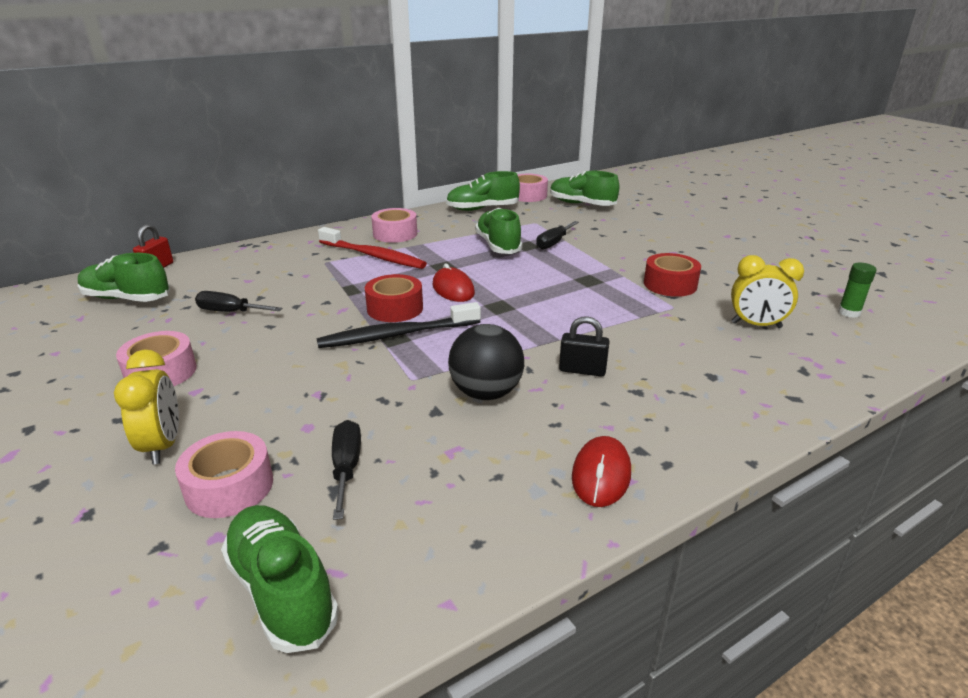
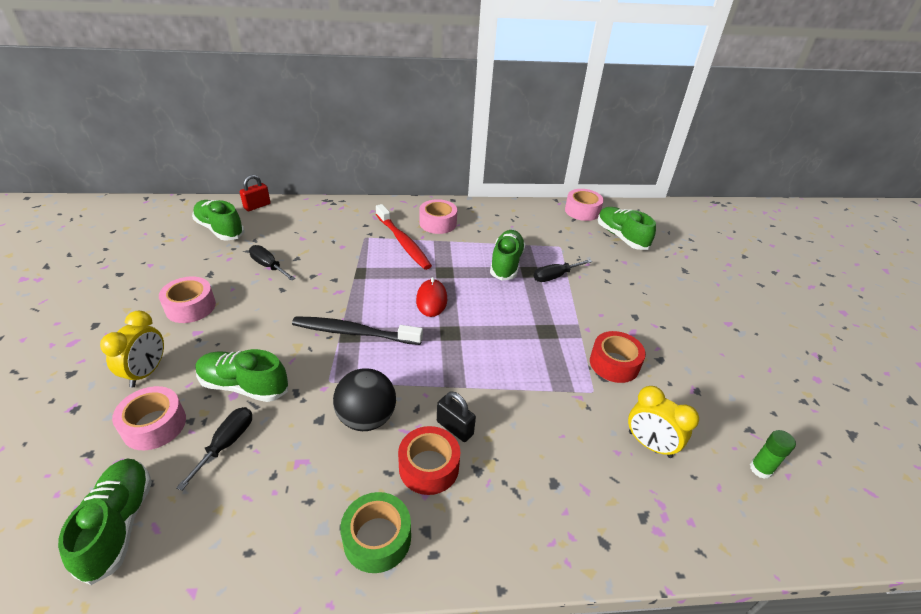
camera: 25 degrees right, 10 degrees up
red tape [365,274,423,322] -> red tape moved to [398,426,460,495]
green shoe [446,171,520,211] -> green shoe moved to [196,349,288,402]
red mouse [572,436,631,507] -> green tape [340,492,411,573]

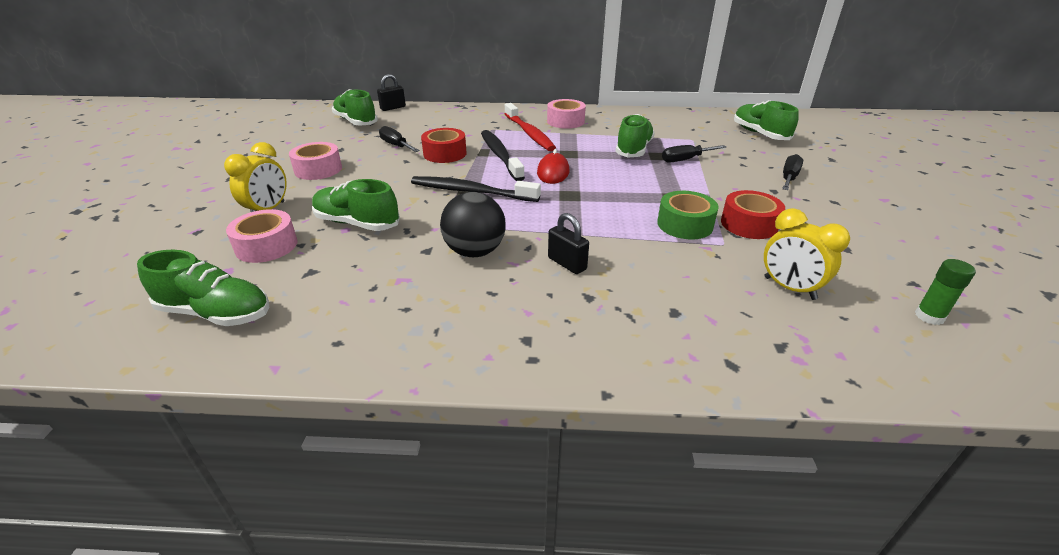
camera: 10 degrees right, 5 degrees down
green shoe [58,459,152,585] -> green shoe turned 105 degrees clockwise [137,250,269,326]
black screwdriver [176,407,252,491] -> black screwdriver moved to [782,154,803,190]
red padlock [240,175,271,211] -> black padlock [377,74,406,111]
green tape [340,492,411,573] -> green tape moved to [657,191,718,239]
red tape [398,426,460,495] -> red tape moved to [421,128,467,163]
pink tape [565,189,604,221] -> none
none -> black toothbrush [481,130,525,181]

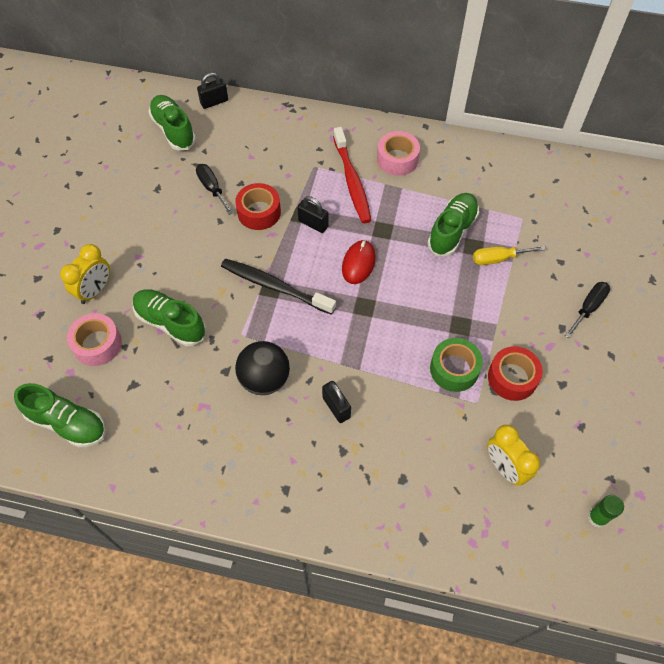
camera: 10 degrees right, 25 degrees up
pink tape [289,142,342,180] -> none
black toothbrush [481,130,525,181] -> black padlock [297,196,329,233]
black screwdriver [662,145,726,163] -> yellow screwdriver [473,246,546,265]
green shoe [734,100,799,140] -> none

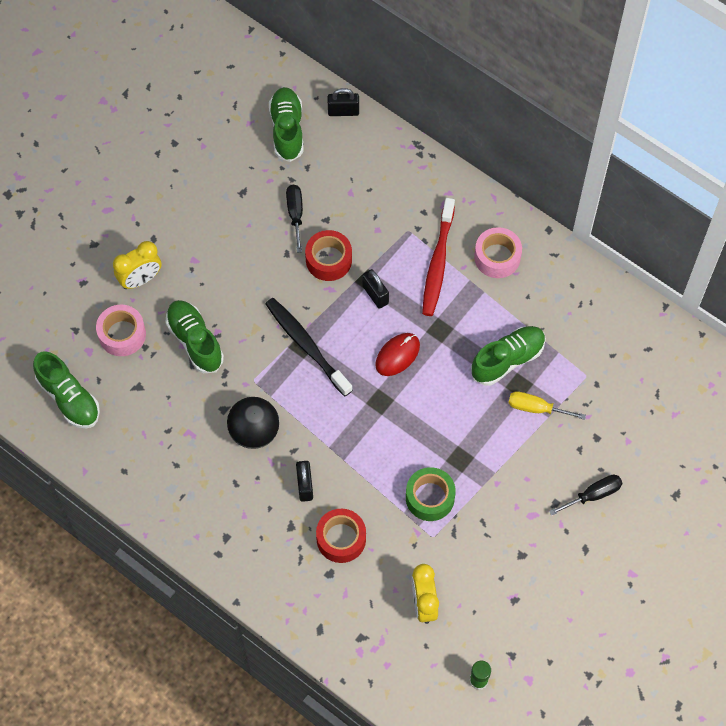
camera: 25 degrees right, 5 degrees up
red tape [488,346,543,401] -> red tape moved to [316,509,366,563]

